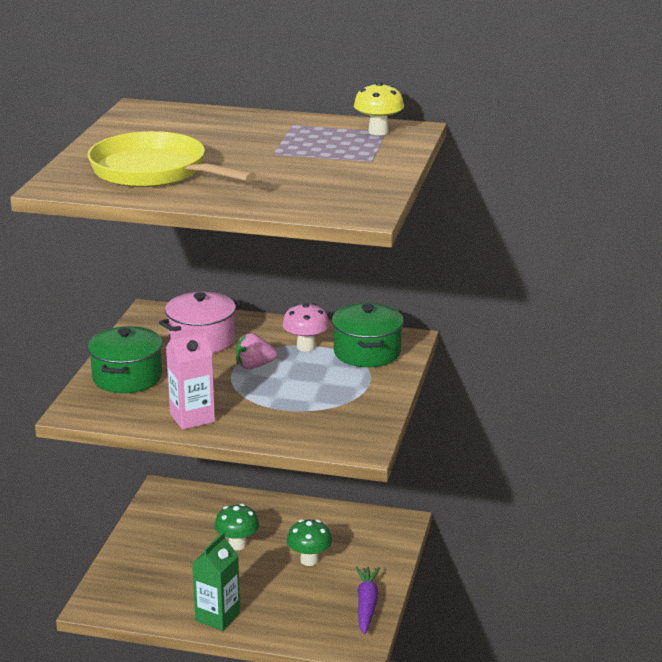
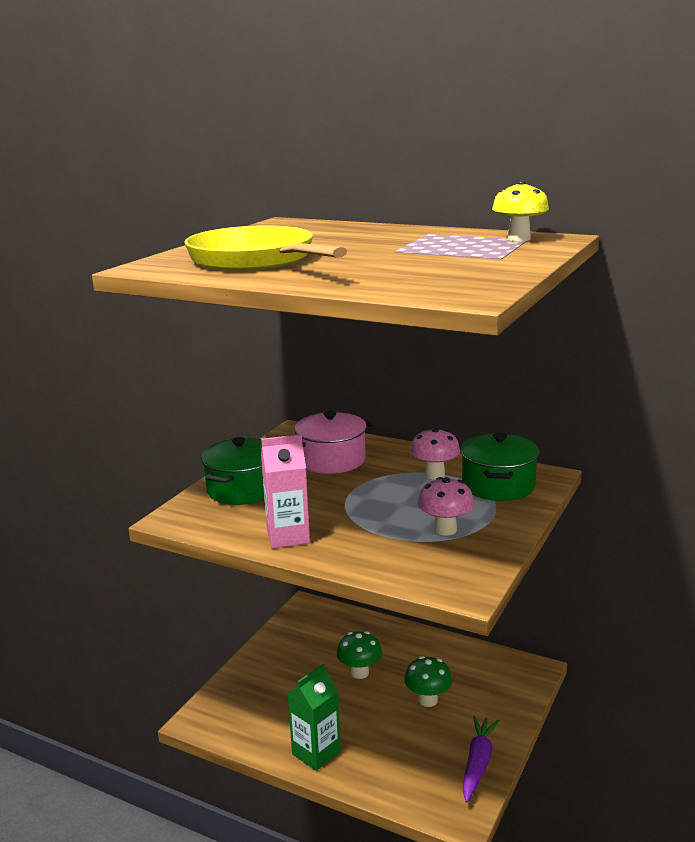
camera: 15 degrees right, 5 degrees down
pink strawberry [236,333,277,369] -> none
none -> pink mushroom [418,477,474,536]

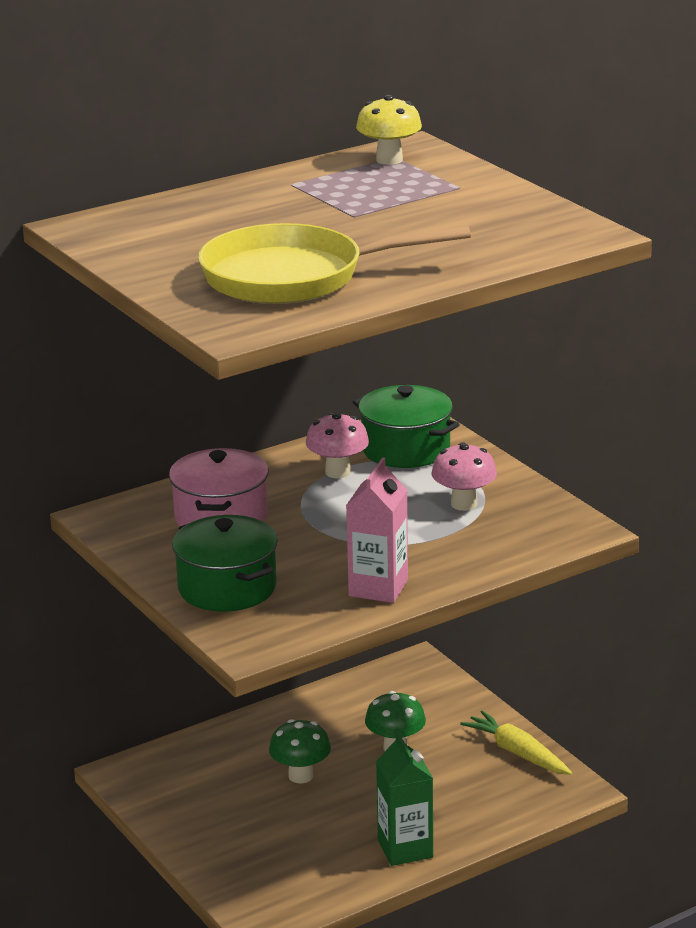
camera: 60 degrees left, 5 degrees up
purple carrot [463,715,500,803] -> yellow carrot [460,710,572,775]

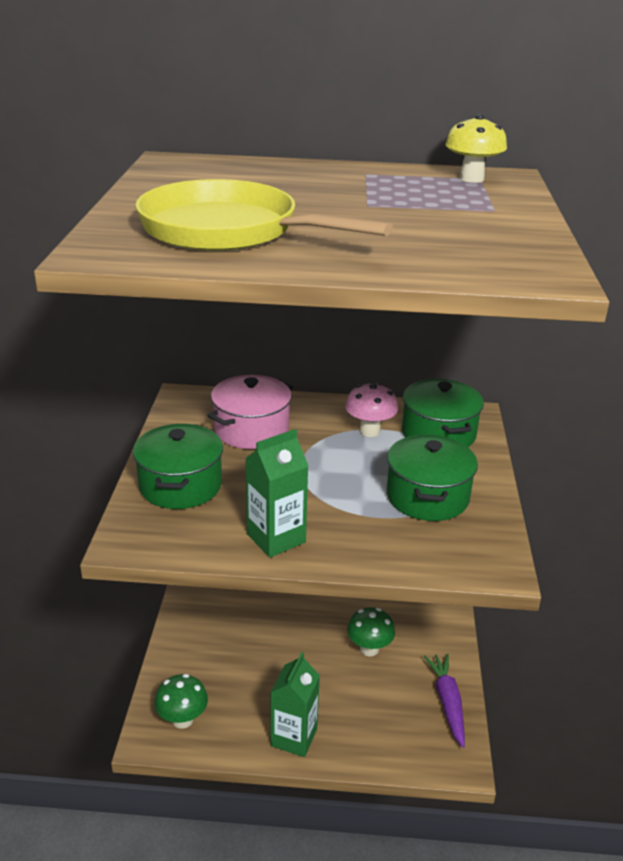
camera: 35 degrees right, 5 degrees up
green mushroom [269,719,331,783] -> green mushroom moved to [154,674,208,729]
pink carton [346,457,408,603] -> green carton [245,429,308,557]
pink mushroom [431,442,497,511] -> green pot [387,434,478,521]
yellow carrot [460,710,572,775] -> purple carrot [423,654,465,748]

